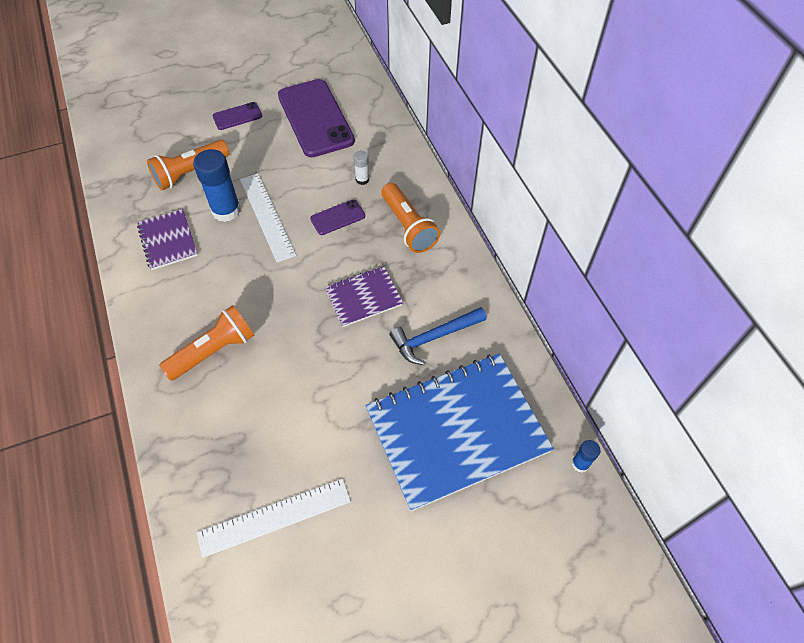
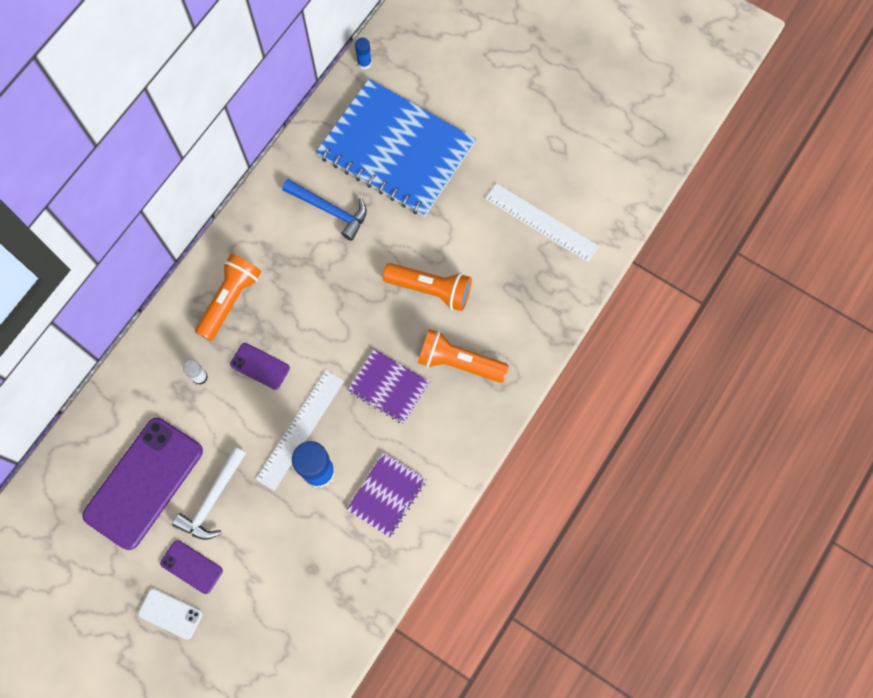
camera: 125 degrees left, 15 degrees up
orange flashlight [147,140,229,190] -> orange flashlight moved to [383,263,472,311]
purple notebook [324,266,403,327] -> purple notebook moved to [348,349,430,424]
none -> white phone [138,588,203,639]
none -> white hammer [172,446,246,540]

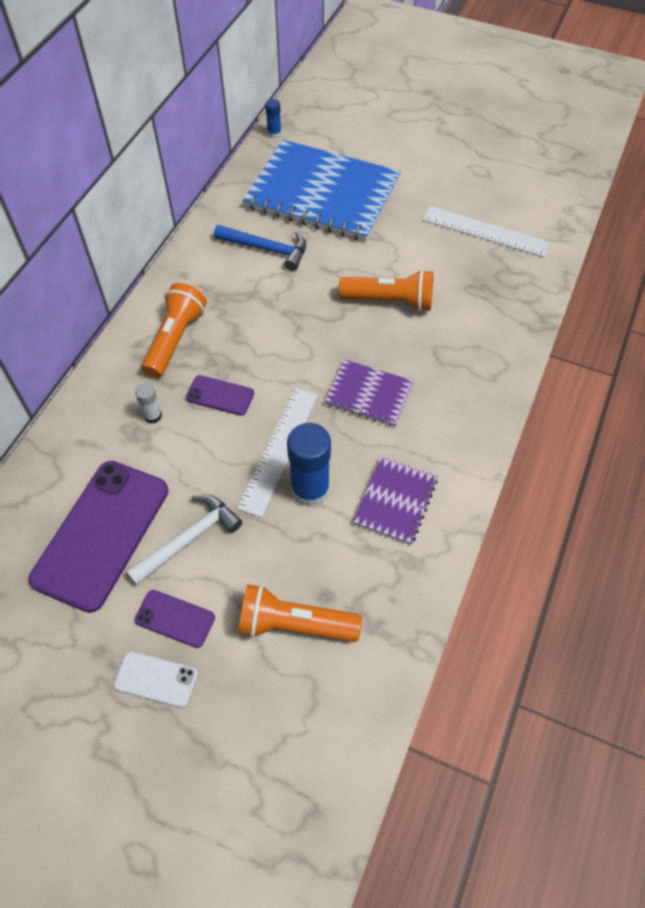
camera: 10 degrees left, 15 degrees down
white hammer [172,446,246,540] -> white hammer turned 150 degrees counterclockwise [126,494,242,586]
orange flashlight [418,329,509,383] -> orange flashlight moved to [238,584,362,642]

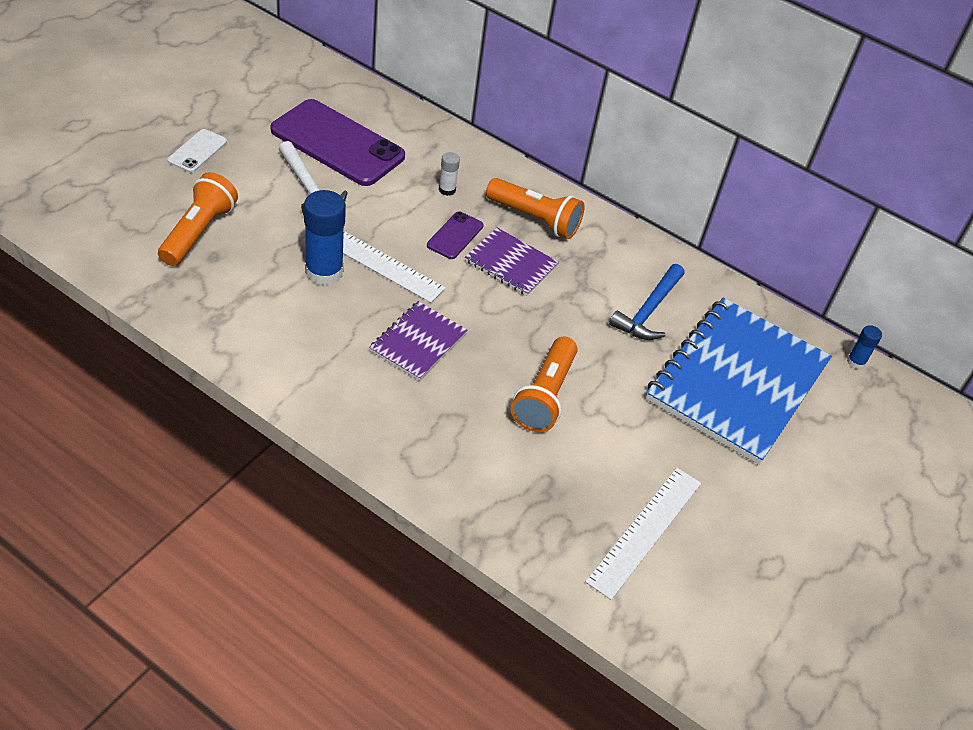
camera: 95 degrees right, 10 degrees down
purple phone [134,590,215,648] -> none
purple notebook [353,456,438,545] -> purple notebook moved to [465,228,559,296]

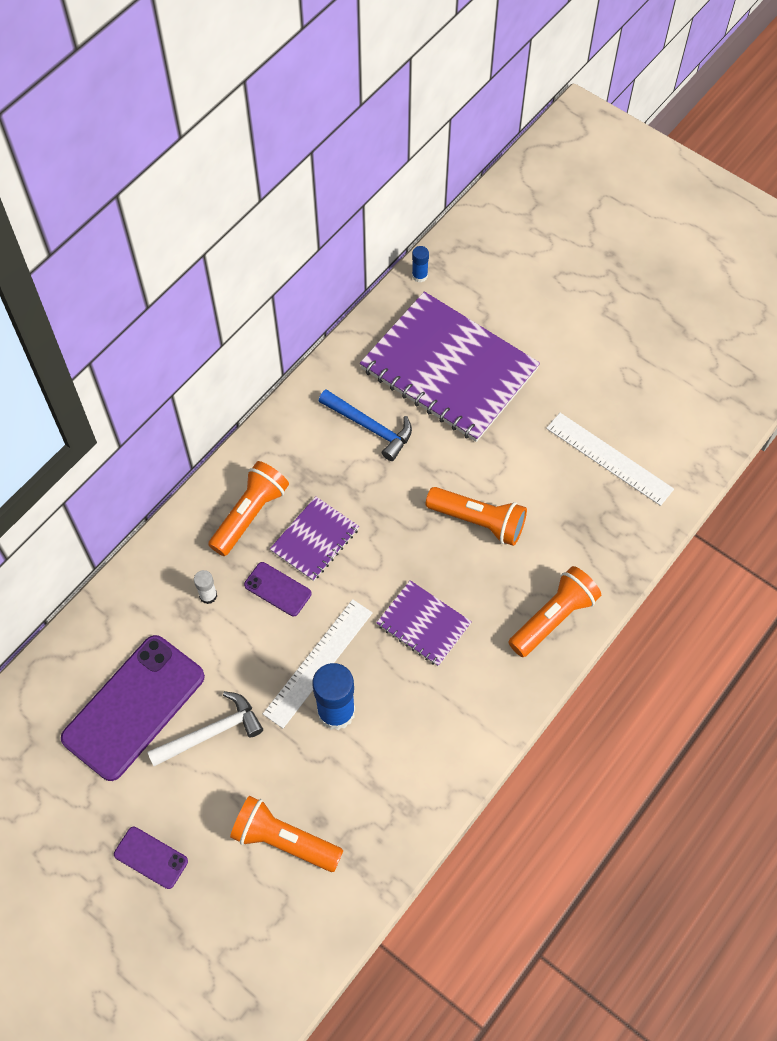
camera: 80 degrees left, 15 degrees up
white phone [167,129,227,173] -> purple phone [114,827,188,889]
blue notebook [646,297,832,465] -> purple notebook [360,291,540,442]
none -> orange flashlight [508,566,601,657]

